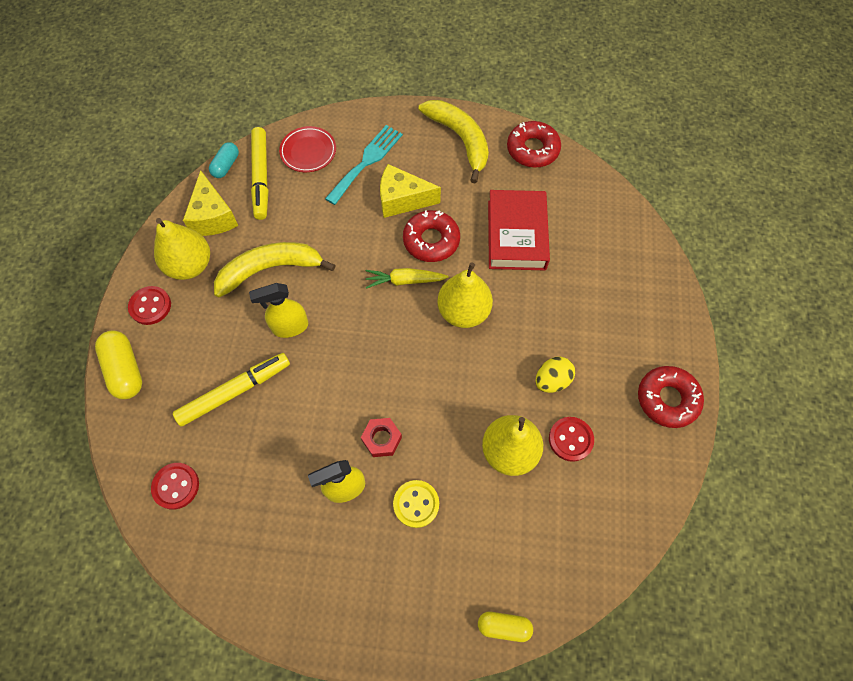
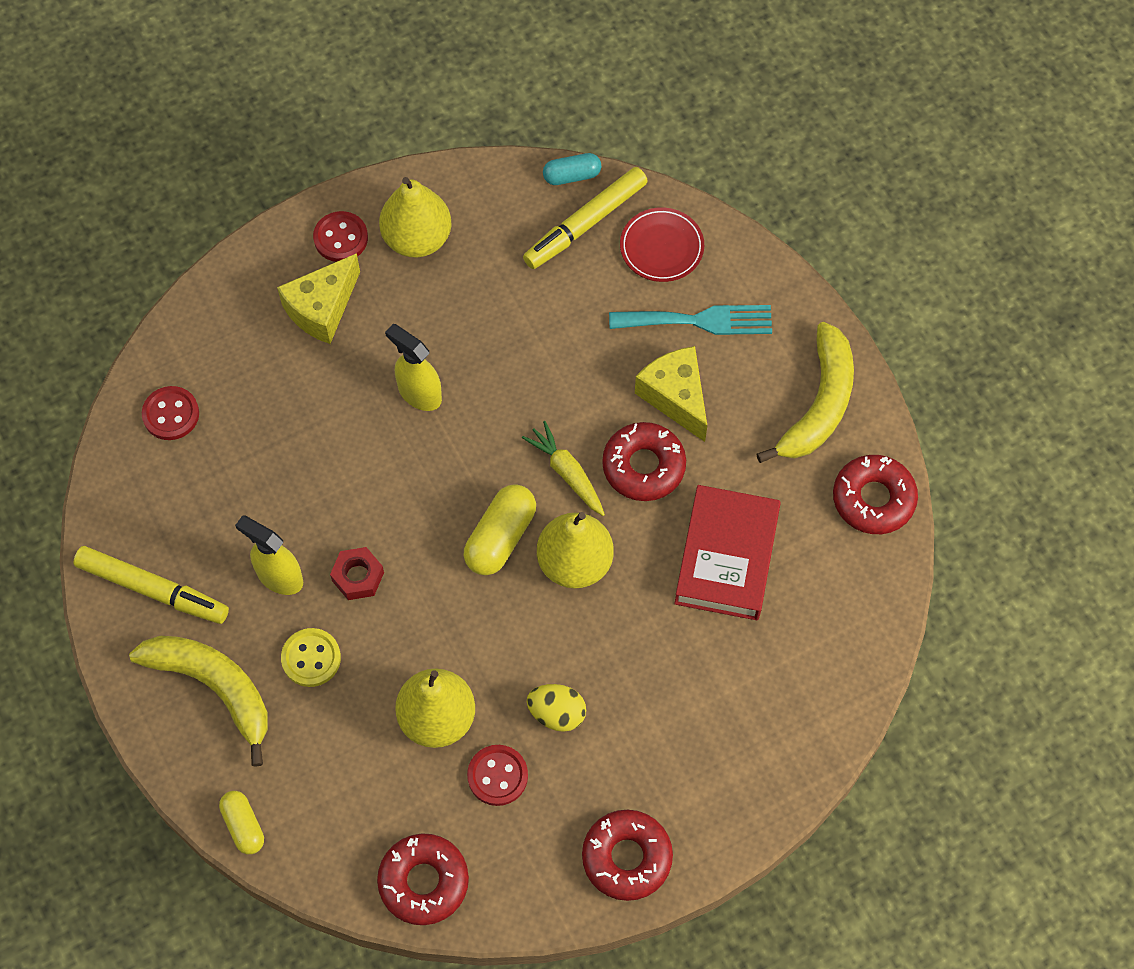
camera: 55 degrees right, 0 degrees up
yellow capsule [95,331,142,399] -> yellow capsule moved to [463,484,536,575]
yellow marker [173,353,290,427] -> yellow marker moved to [73,546,229,624]
yellow cheese [183,170,238,236] -> yellow cheese moved to [277,253,360,344]
yellow banana [214,242,336,298] -> yellow banana moved to [129,636,268,767]
red book [488,190,550,270] -> red book turned 45 degrees counterclockwise [674,485,781,620]
none -> red donut [377,833,469,925]

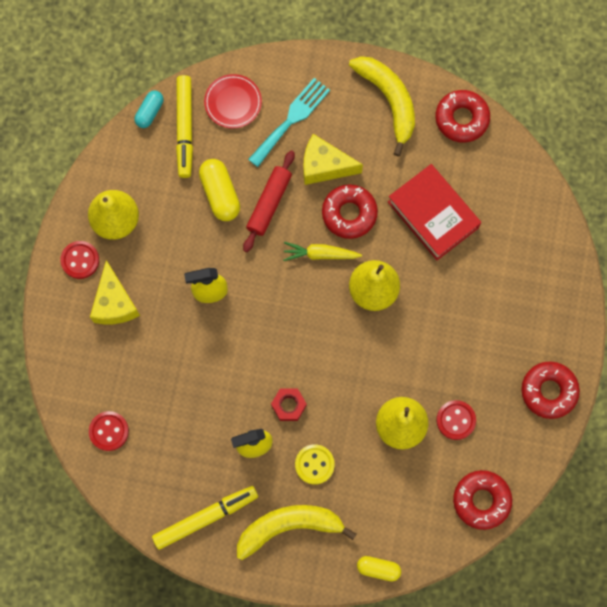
camera: 50 degrees left, 10 degrees up
yellow capsule [463,484,536,575] -> yellow capsule moved to [199,159,240,221]
yellow egg [527,684,586,732] -> none
none -> red rolling pin [243,150,295,252]

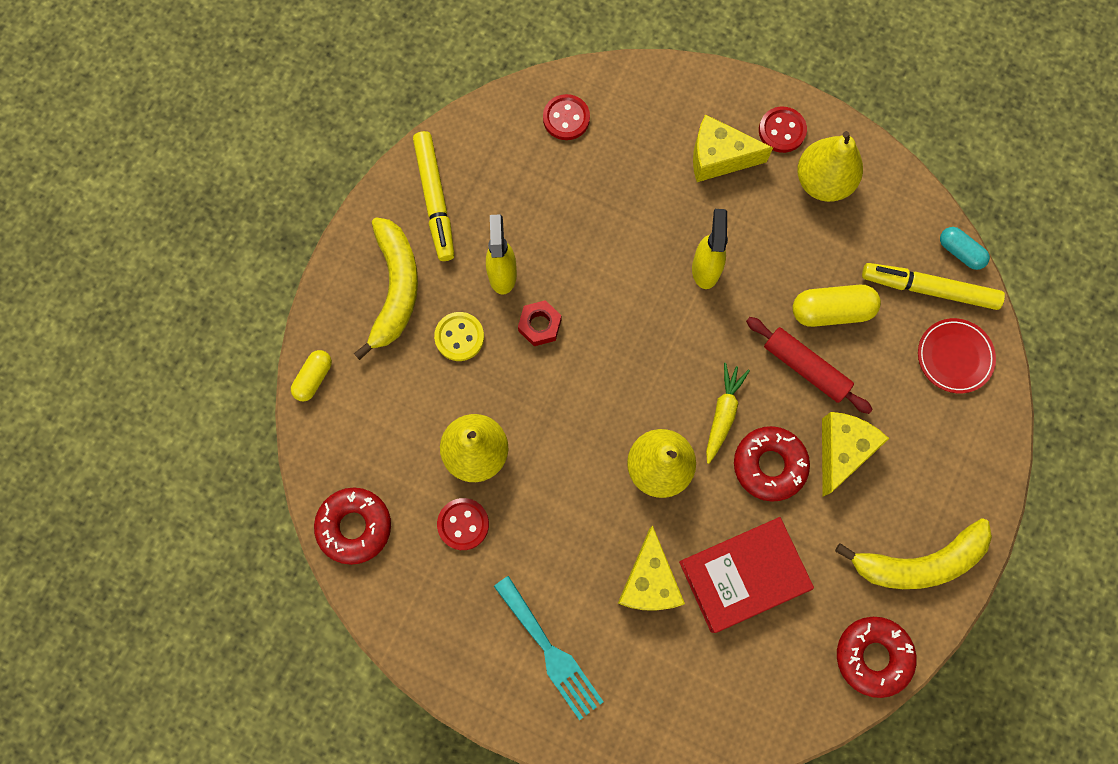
camera: 105 degrees right, 0 degrees up
turquoise fork [248,78,330,167] -> turquoise fork moved to [494,576,604,720]
red donut [521,361,580,419] -> none
none -> yellow cheese [618,525,685,611]

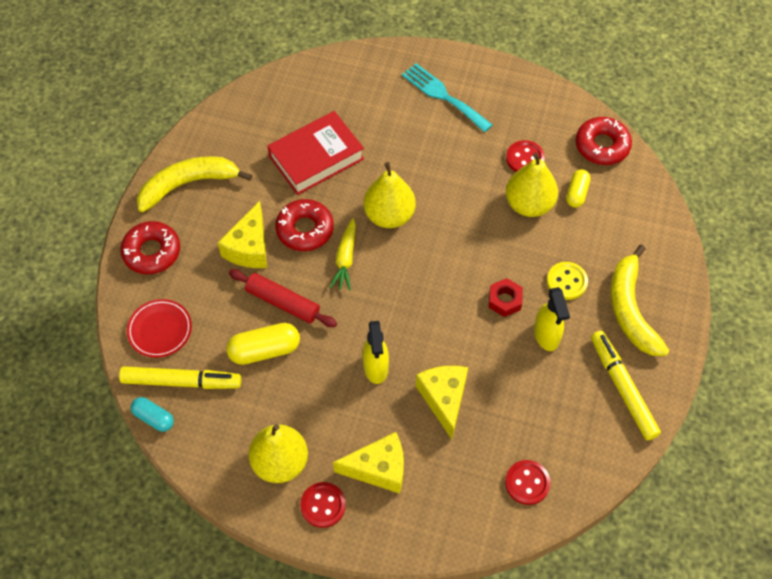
camera: 170 degrees right, 15 degrees down
yellow capsule [291,350,332,401] -> yellow capsule moved to [566,169,591,208]
yellow cheese [618,525,685,611] -> yellow cheese moved to [416,366,468,439]
red donut [837,617,917,698] -> red donut moved to [121,221,180,275]

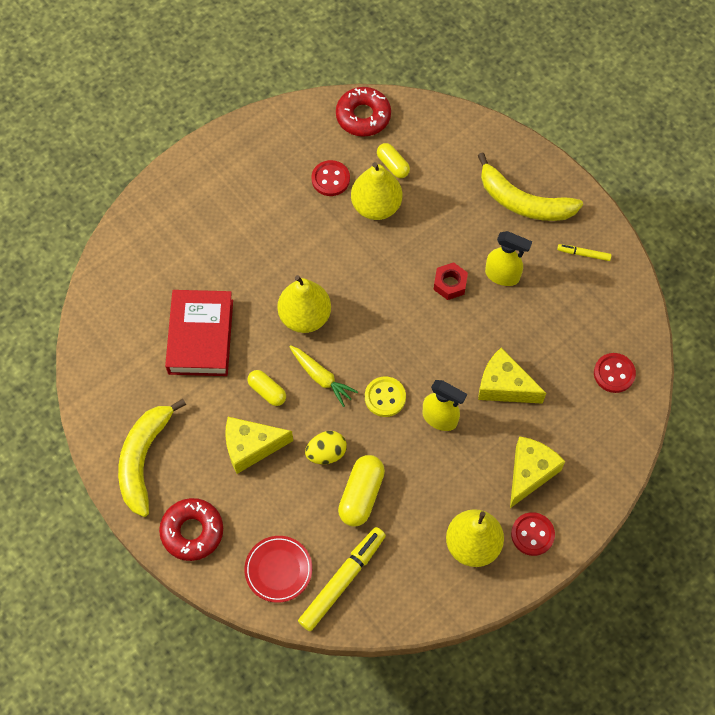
camera: 55 degrees left, 5 degrees up
turquoise capsule [131,397,174,432] -> none
yellow cheese [218,201,267,268] -> yellow cheese turned 120 degrees clockwise [225,417,293,474]
red rolling pin [229,269,337,327] -> yellow egg [305,431,347,464]
red donut [275,199,334,251] -> yellow capsule [248,370,286,406]
turquoise fork [402,63,493,132] -> none
yellow button [547,262,588,300] -> yellow button moved to [365,377,406,417]
yellow marker [591,331,661,440] -> yellow marker [557,244,612,261], size x0.48

